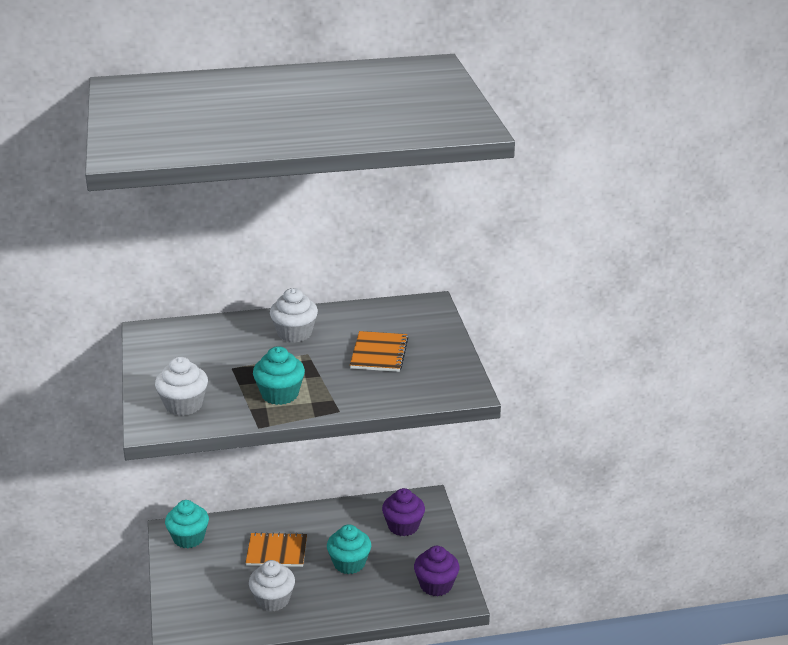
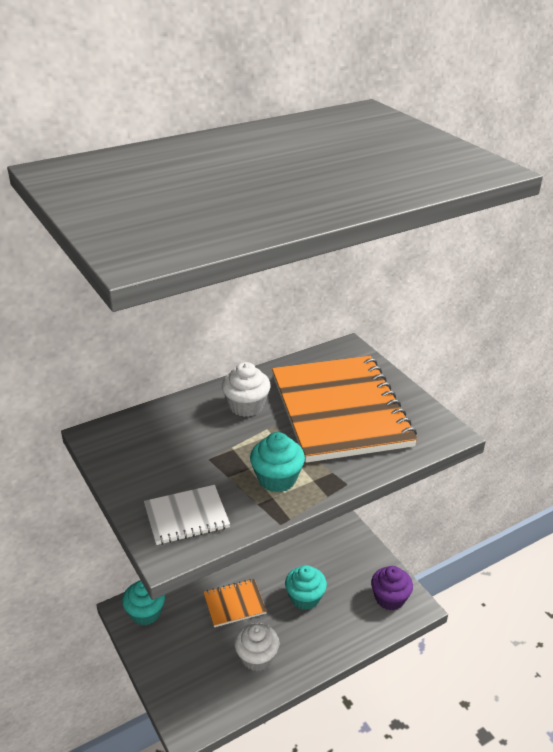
camera: 20 degrees left, 5 degrees up
white cupcake [155,357,208,416] -> white notebook [144,485,230,545]
orange notebook [350,331,408,372] -> orange notebook [272,356,418,463], size x2.22
purple cupcake [382,488,425,536] -> none

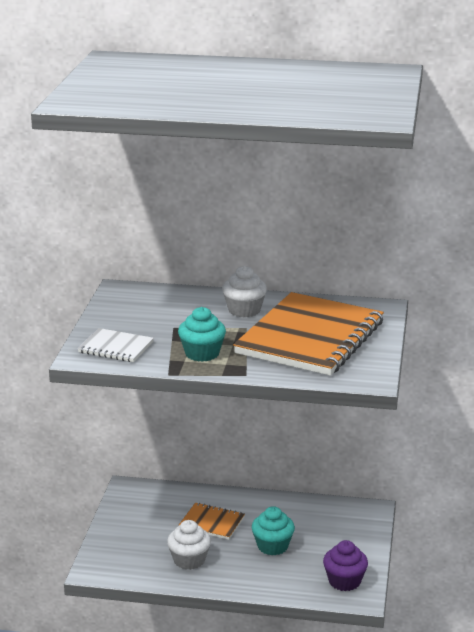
camera: 40 degrees right, 10 degrees down
turquoise cupcake [122,580,165,625] -> none

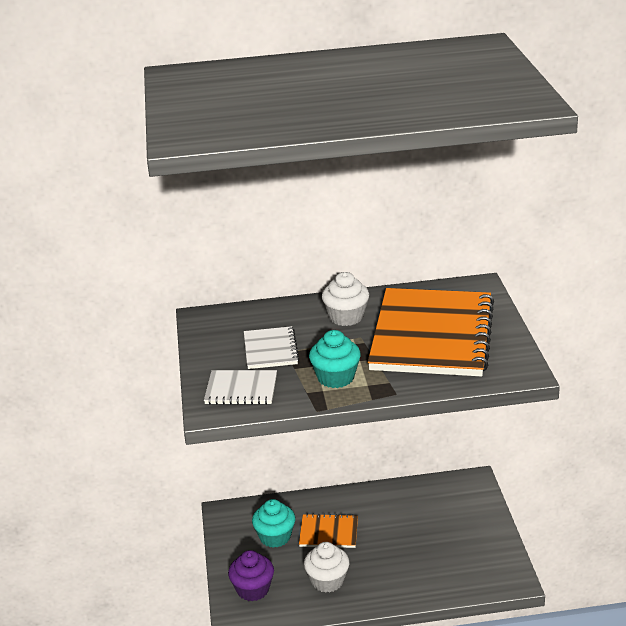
camera: 15 degrees left, 5 degrees up
turquoise cupcake [252,506,295,555] -> turquoise cupcake moved to [252,499,295,548]
purple cupcake [323,540,368,591] -> purple cupcake moved to [228,550,274,601]
none -> white notebook [244,326,299,369]

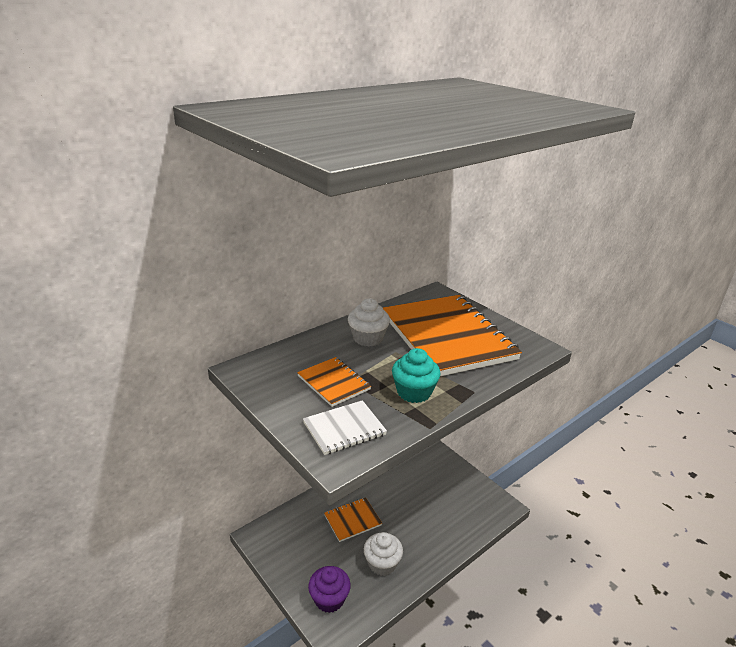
camera: 35 degrees left, 0 degrees up
white notebook [244,326,299,369] -> orange notebook [297,357,371,407]
turquoise cupcake [252,499,295,548] -> none

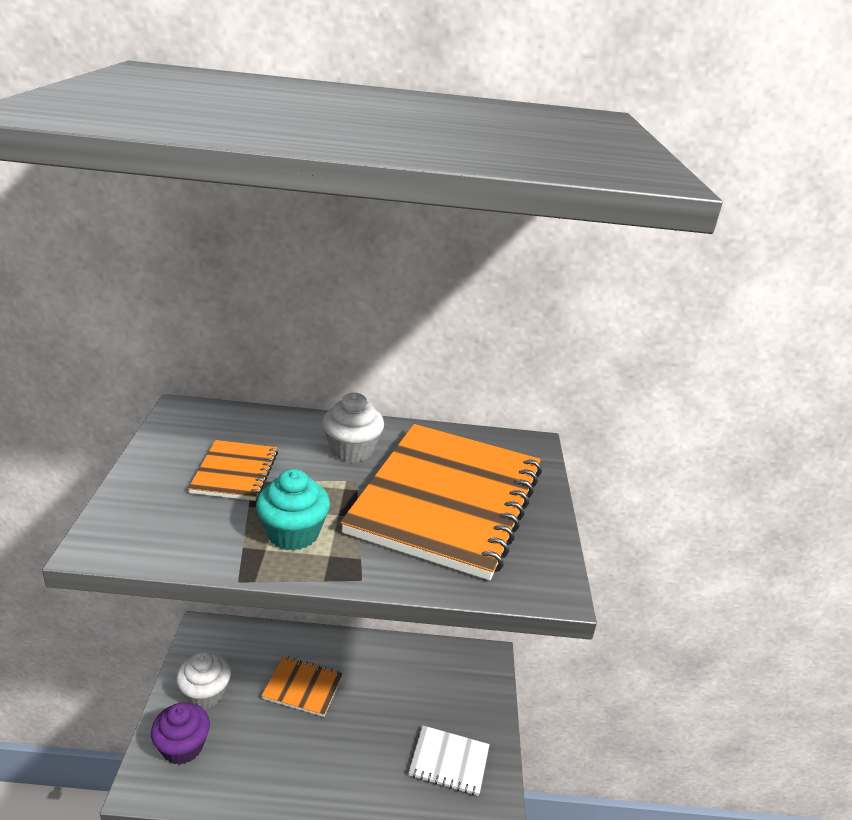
camera: 40 degrees right, 0 degrees up
white notebook [303,400,387,455] -> white notebook moved to [409,726,490,796]
white cupcake [364,532,403,576] -> white cupcake moved to [176,651,231,709]

